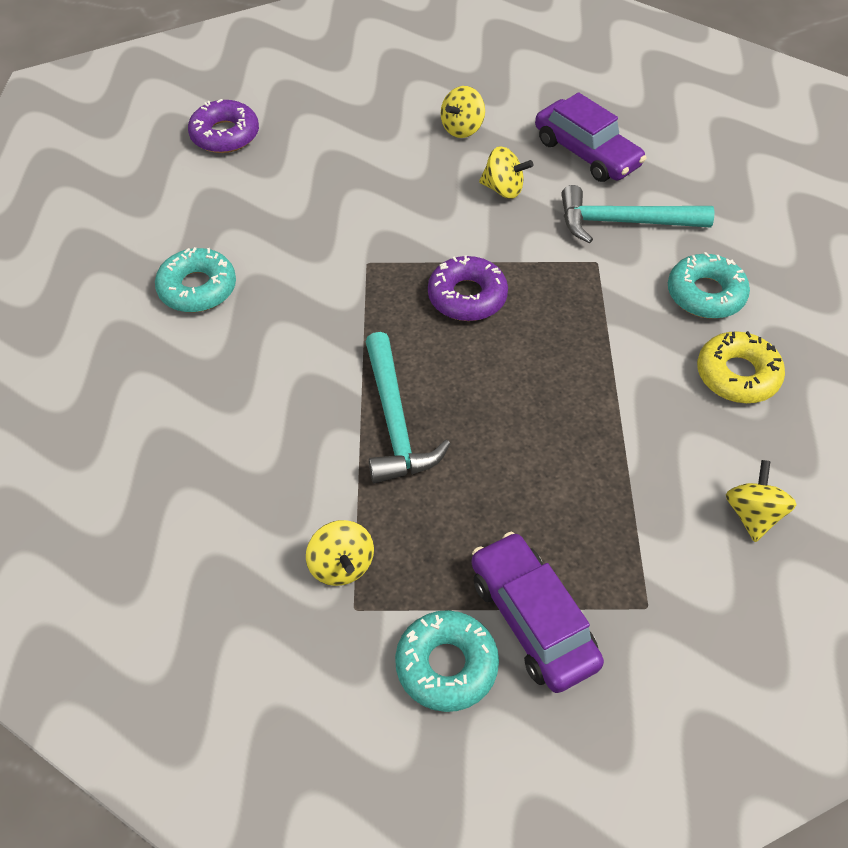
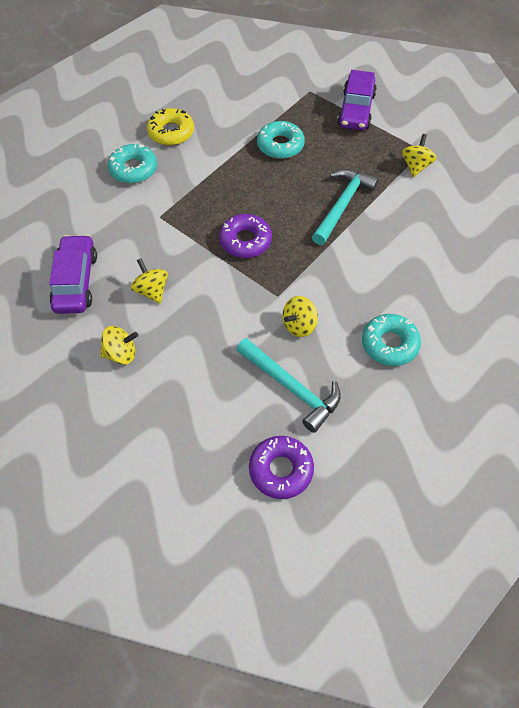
camera: 140 degrees left, 5 degrees up
turquoise donut [395,610,499,712] -> turquoise donut moved to [257,121,305,159]
turquoise hammer [561,185,714,243] -> turquoise hammer moved to [236,338,341,433]
yellow spinning top [726,460,797,542] -> yellow spinning top moved to [282,296,318,337]

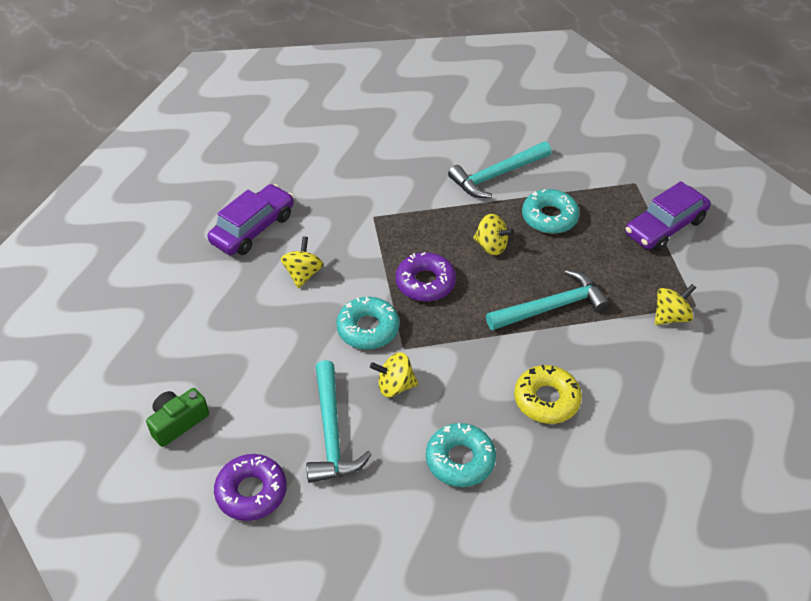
camera: 40 degrees right, 10 degrees down
yellow spinning top [100,326,138,364] -> yellow spinning top moved to [473,214,514,255]
turquoise donut [108,144,157,184] -> turquoise donut moved to [336,297,399,350]
yellow donut [147,108,194,146] -> yellow donut moved to [514,365,582,424]
none -> green camera [146,388,209,447]
none -> turquoise hammer [448,141,552,198]

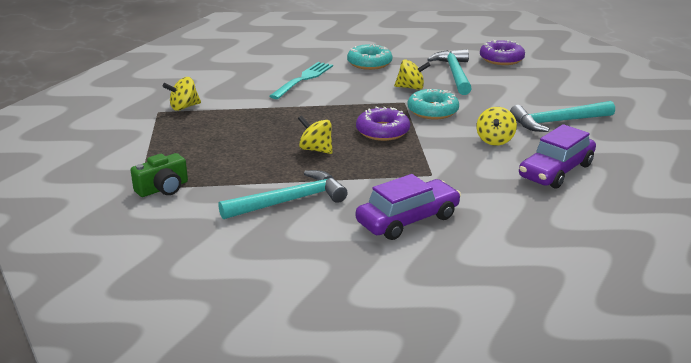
camera: 175 degrees left, 20 degrees down
green camera [146,388,209,447] -> green camera moved to [131,153,188,197]
turquoise hammer [486,270,610,330] -> turquoise hammer moved to [510,101,615,132]
yellow donut [514,365,582,424] -> turquoise fork [269,62,333,99]
turquoise donut [522,189,580,234] -> none
purple car [625,181,711,251] -> purple car moved to [356,174,461,240]

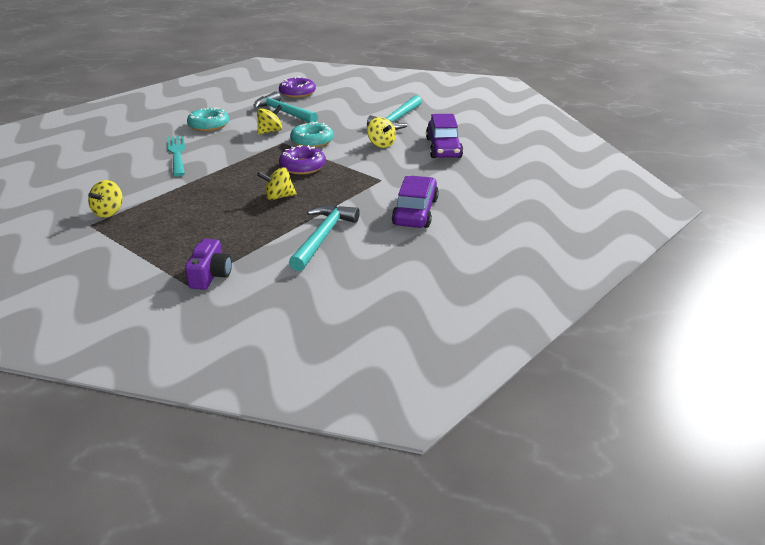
camera: 45 degrees left, 5 degrees up
green camera [131,153,188,197] -> purple camera [185,239,232,290]

